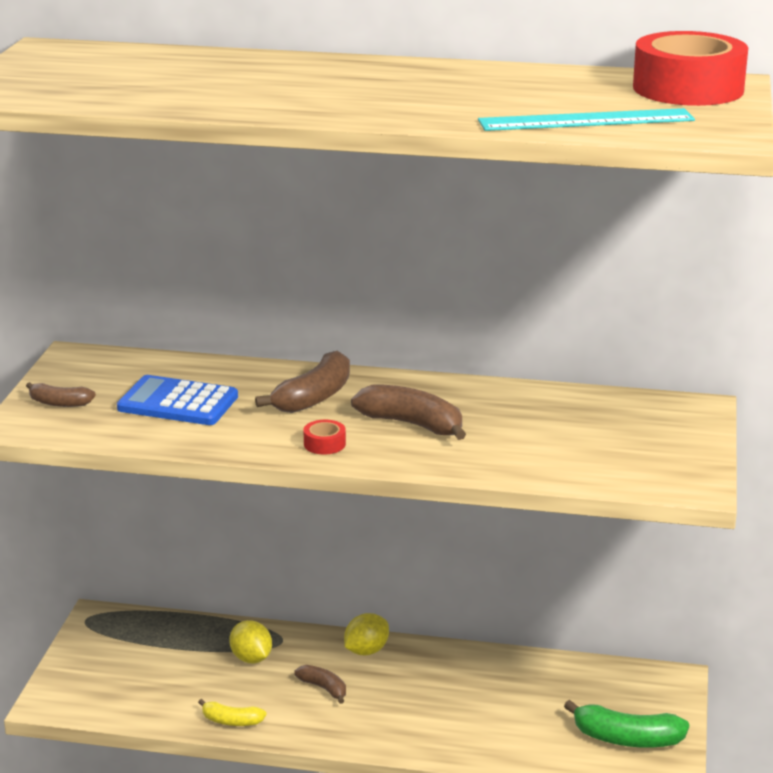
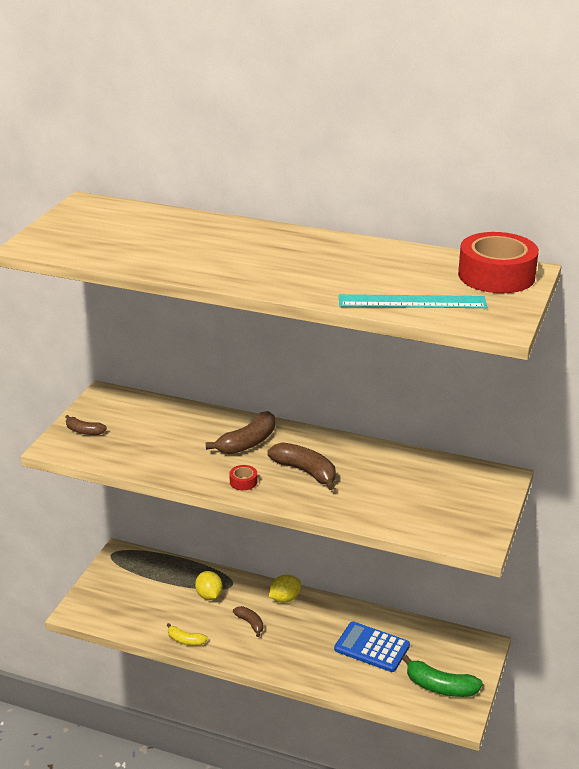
camera: 10 degrees right, 5 degrees up
blue calculator [117,375,238,425] -> blue calculator moved to [334,621,410,672]

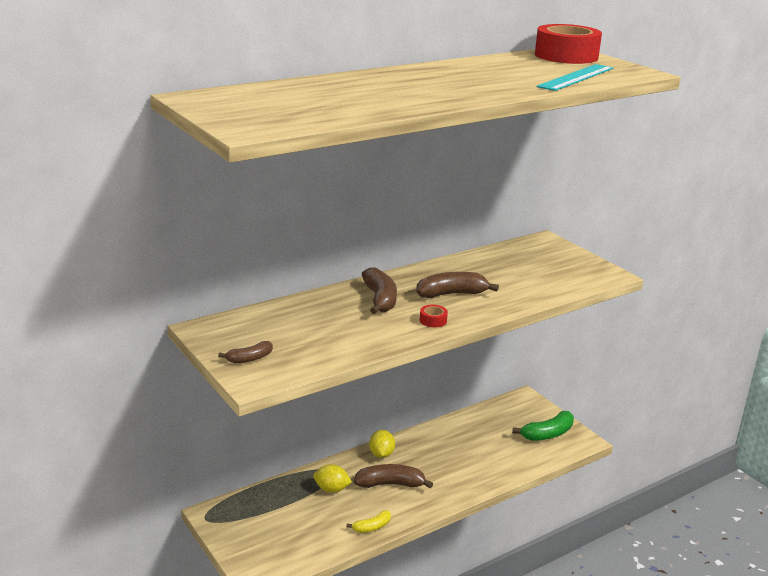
camera: 55 degrees left, 5 degrees down
brown banana [233,606,263,637] -> brown banana [354,464,433,488], size x1.72
blue calculator [334,621,410,672] -> none

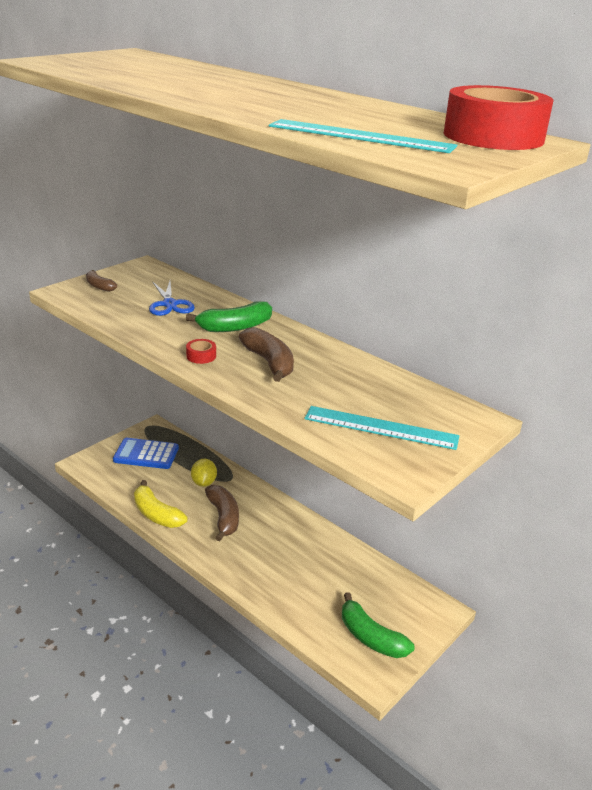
camera: 75 degrees right, 5 degrees up
yellow banana [347,510,391,533] -> yellow banana [134,480,188,528], size x1.72
brown banana [362,267,397,314] -> green banana [186,301,272,332]
yellow lemon [369,430,395,458] -> none
none -> blue calculator [113,438,179,469]
none -> blue scissors [149,281,195,316]
none -> turquoise ruler [304,406,459,450]

